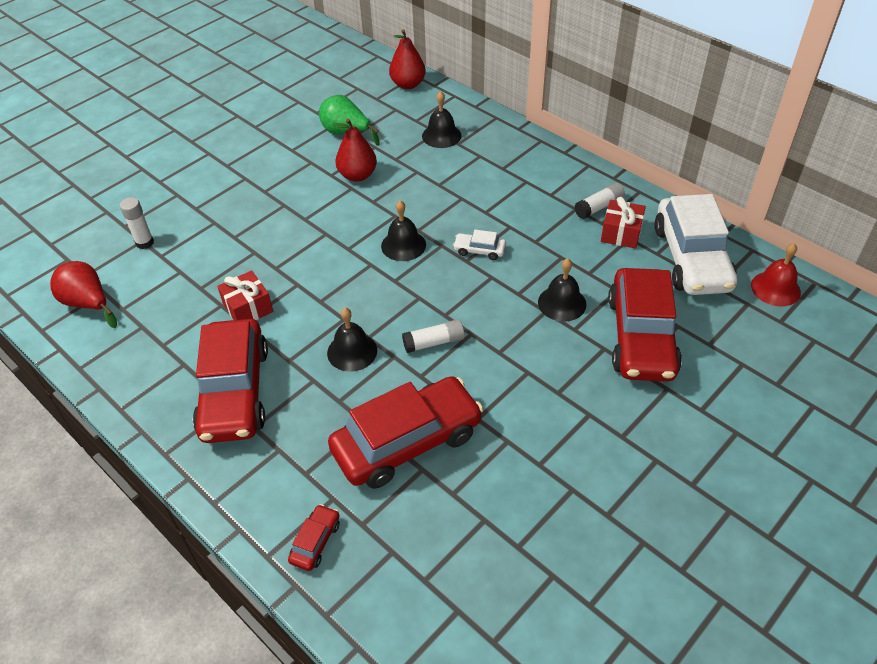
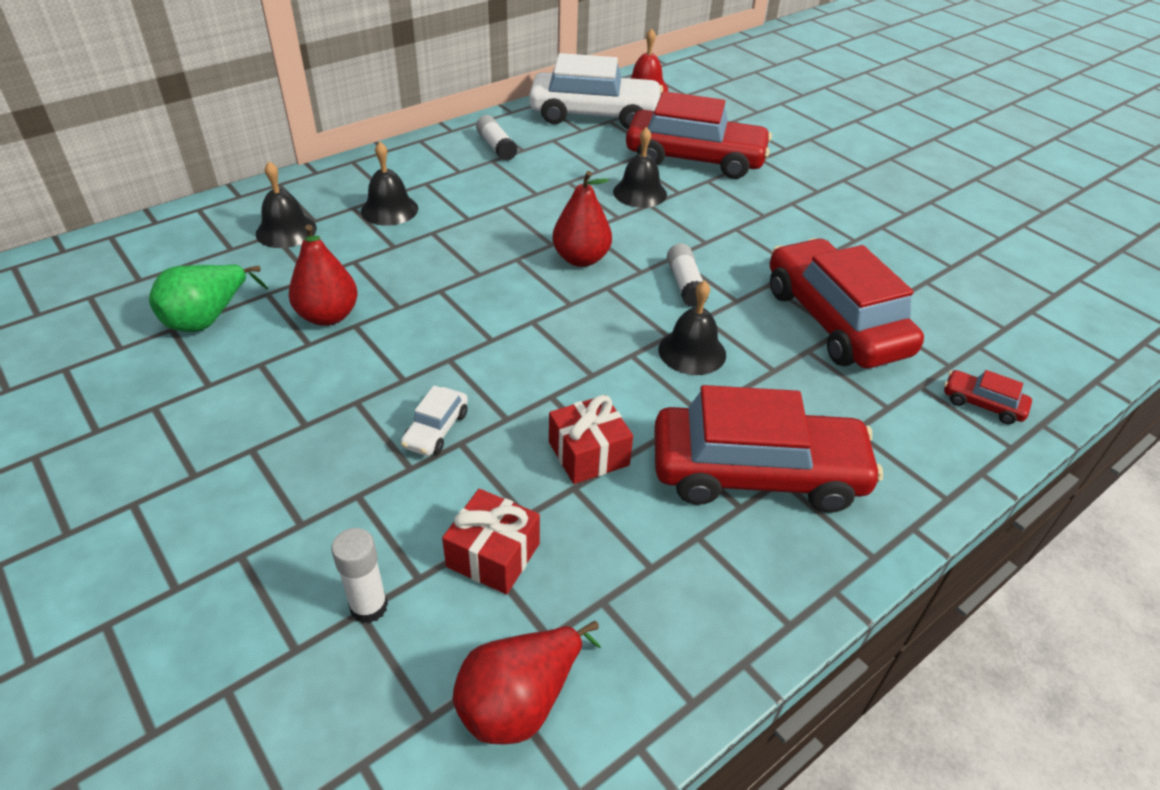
camera: 85 degrees left, 5 degrees down
black bell [381,200,426,261] -> black bell moved to [361,142,418,226]
red pear [389,29,426,89] -> red pear moved to [552,171,612,267]
white car [453,230,506,260] -> white car moved to [401,386,468,456]
red gift [601,197,646,249] -> red gift moved to [442,489,540,594]

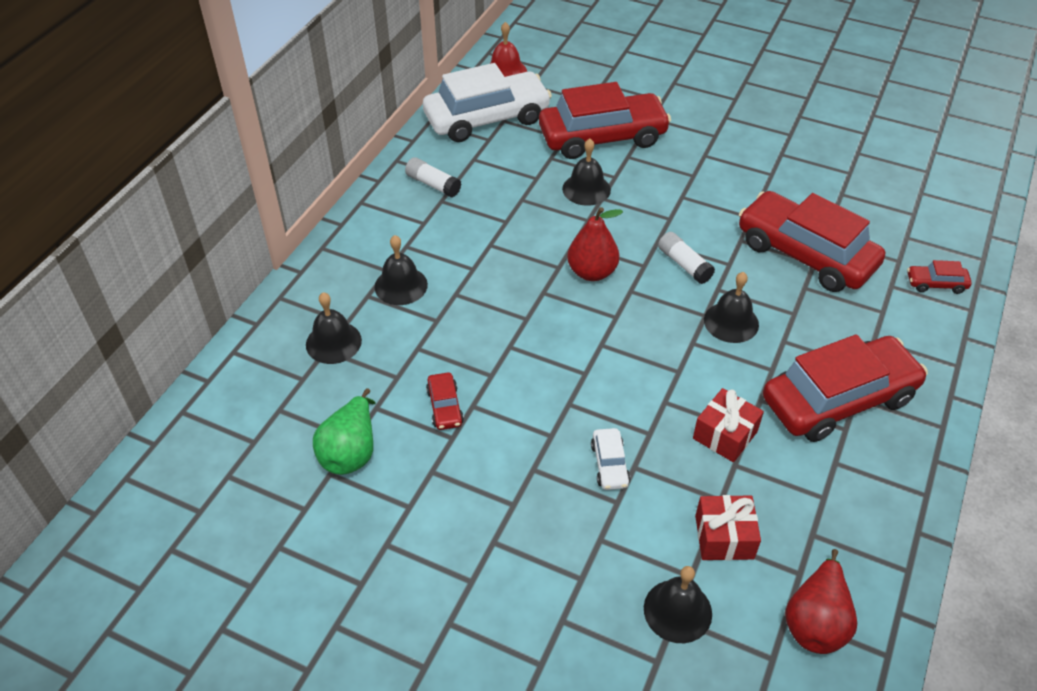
camera: 25 degrees left, 5 degrees up
red pear [289,225,358,326] -> red car [426,373,464,430]
white glue stick [331,528,388,623] -> black bell [644,566,712,643]

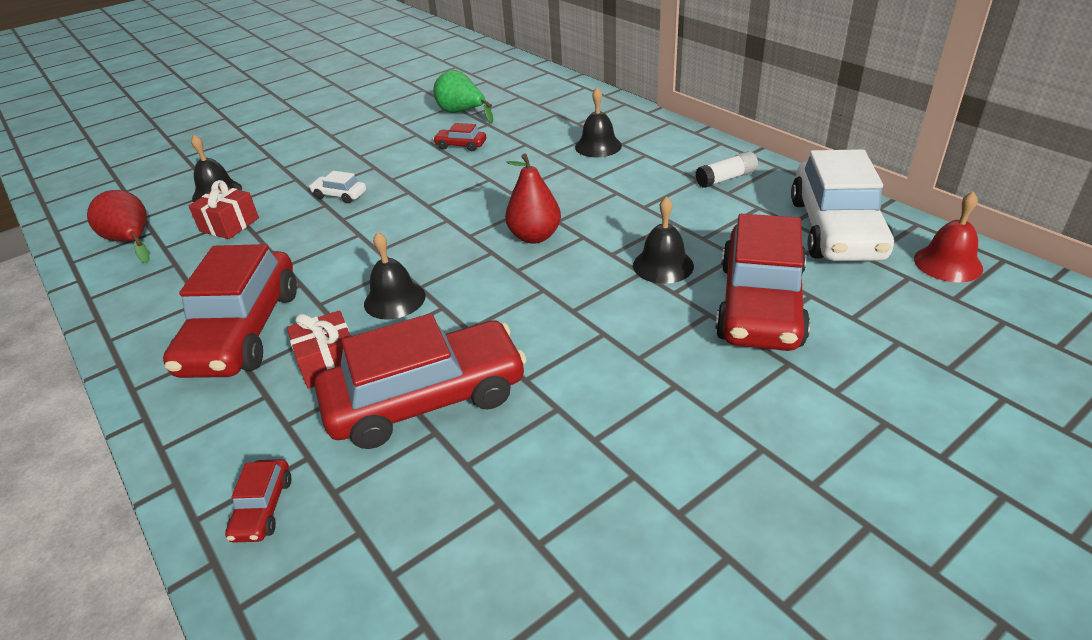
camera: 120 degrees right, 10 degrees down
black bell [306,292,362,364] -> none
white glue stick [658,232,715,284] -> none
red gift [693,388,764,462] -> red gift moved to [287,310,351,389]
red car [907,260,972,294] -> red car turned 150 degrees clockwise [225,459,291,543]

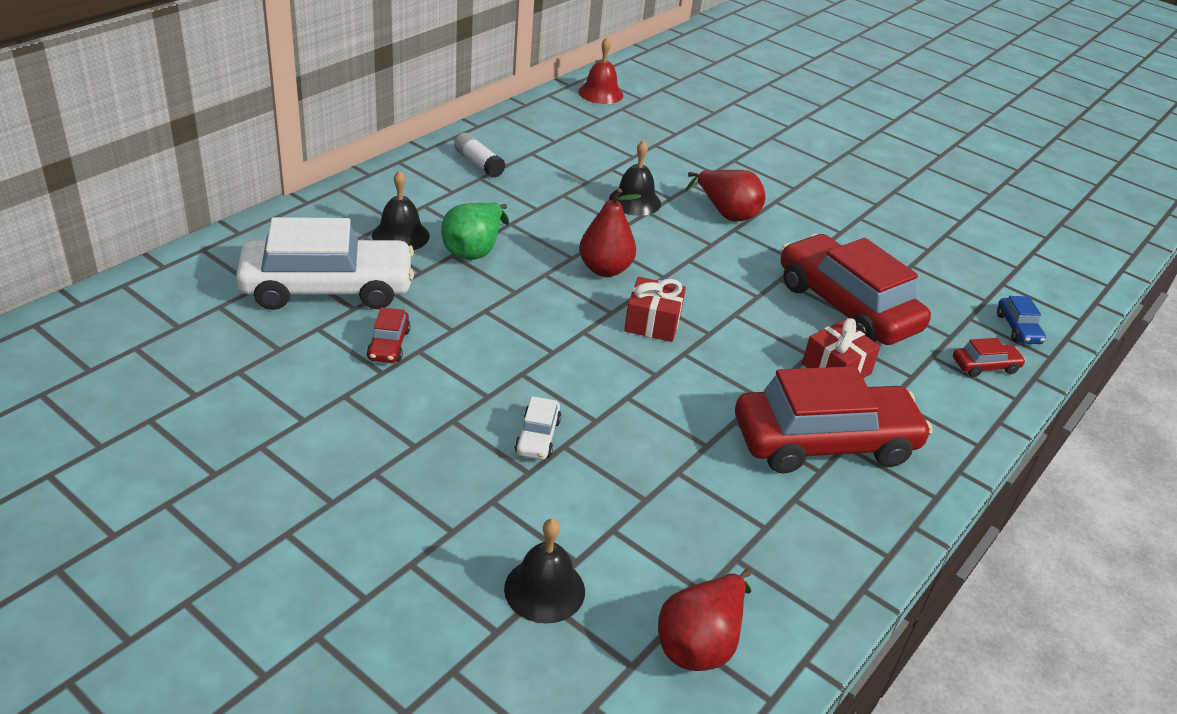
camera: 110 degrees left, 0 degrees up
red gift [189,180,259,239] -> red gift moved to [624,277,686,342]
black bell [364,232,425,319] -> none
green pear [433,70,493,123] -> green pear moved to [441,202,509,260]
red car [715,214,810,351] -> none
white car [791,149,894,261] -> white car moved to [236,217,414,310]
none -> red pear [686,170,765,222]
none -> blue car [997,296,1046,344]

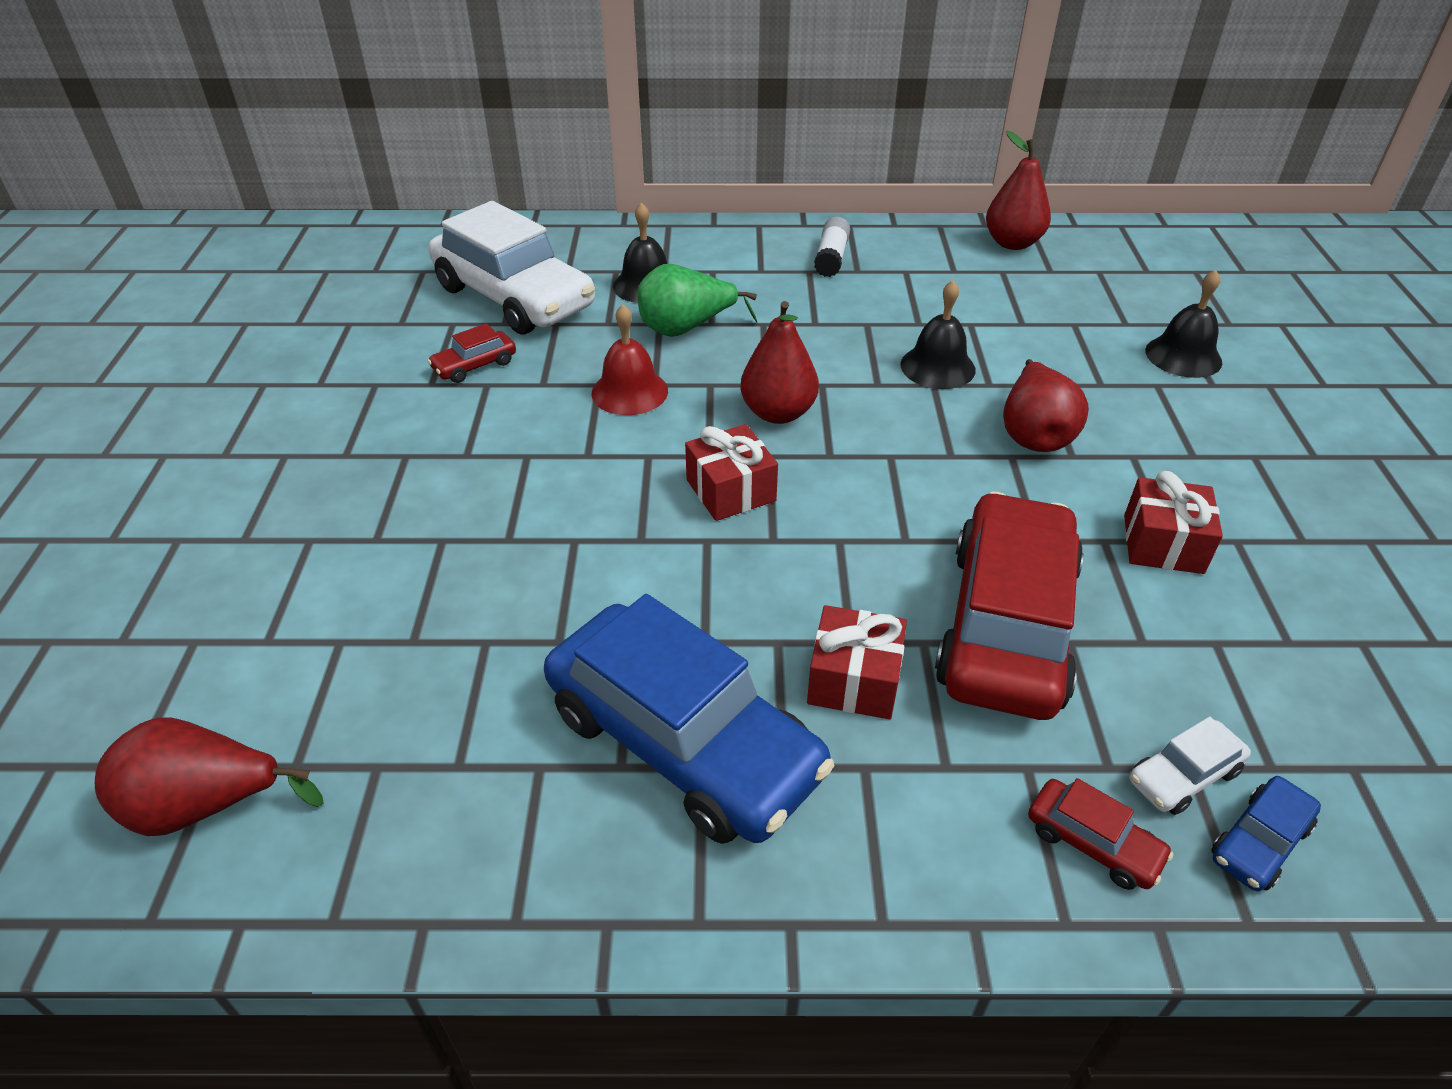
camera: 55 degrees right, 5 degrees up
black bell [504,518,585,624] -> black bell moved to [1145,270,1222,378]
white car [515,396,561,460] -> white car moved to [1129,717,1251,815]
red bell [579,38,623,104] -> red bell moved to [591,304,668,415]
red car [735,366,933,474] -> blue car [544,594,834,844]
none -> red pear [986,131,1051,250]
none -> red gift [1124,471,1223,574]

